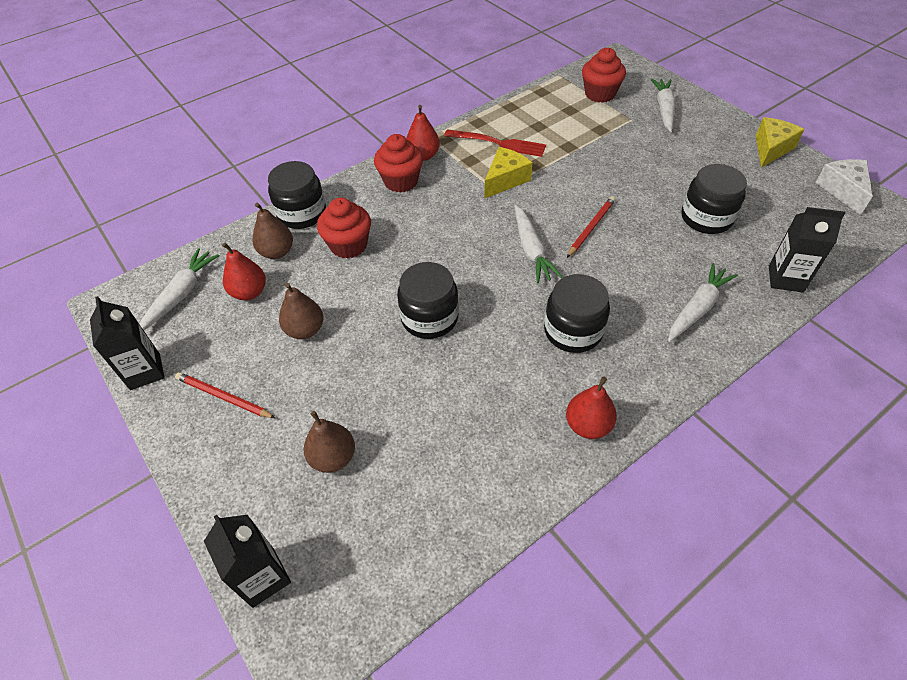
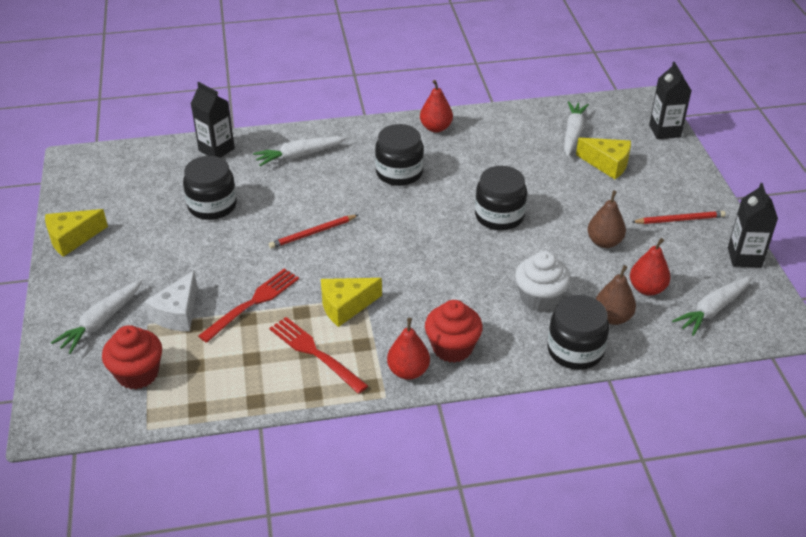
camera: 155 degrees left, 10 degrees down
red pencil [175,372,275,418] -> red pencil turned 60 degrees counterclockwise [632,211,726,224]
brown pear [304,411,355,473] -> yellow cheese [576,138,631,179]
red cupcake [317,198,371,259] -> white cupcake [515,251,570,312]
white carrot [515,205,562,283] -> white carrot moved to [564,101,589,157]
white cheese [816,159,872,215] -> white cheese moved to [144,271,198,331]
none -> red fork [198,269,299,343]

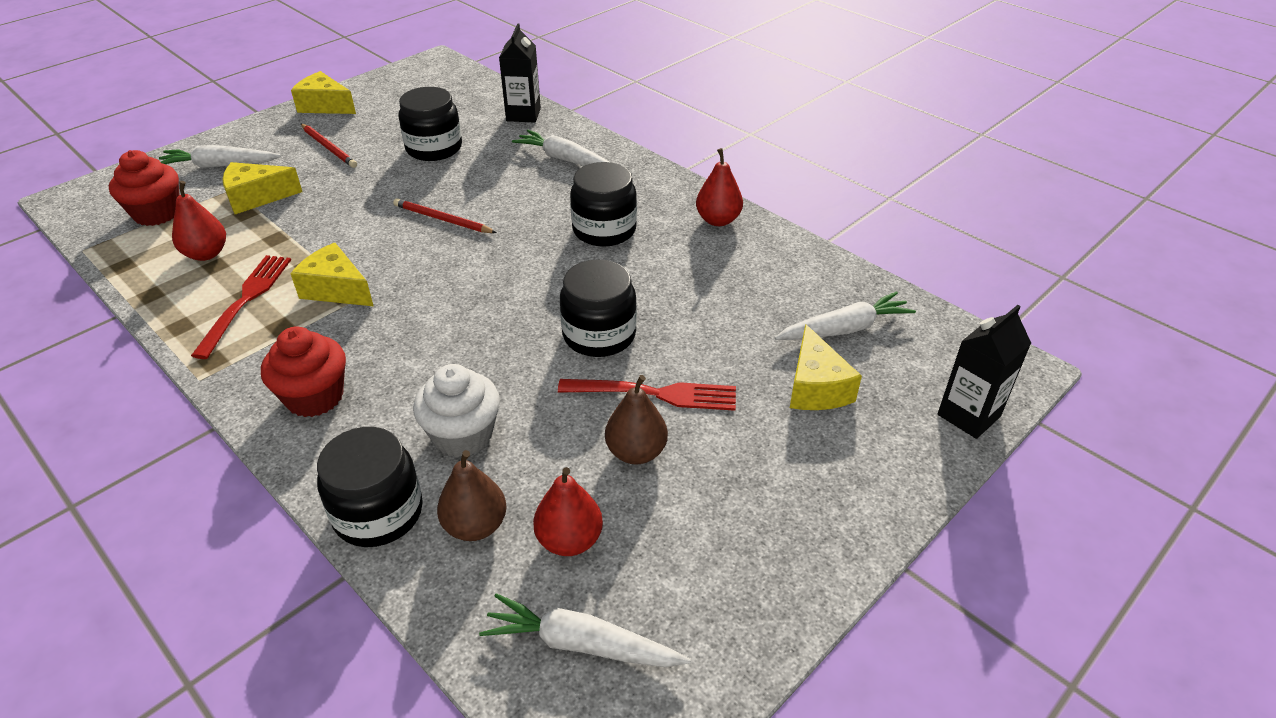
camera: 55 degrees right, 0 degrees up
white cheese [144,271,198,331] -> yellow cheese [222,162,302,214]
red fork [198,269,299,343] -> red fork moved to [558,379,736,411]
red pear [387,318,430,380] -> red pear moved to [172,181,226,261]
red pencil [632,211,726,224] -> red pencil moved to [301,124,357,168]
black carton [728,183,778,268] -> none

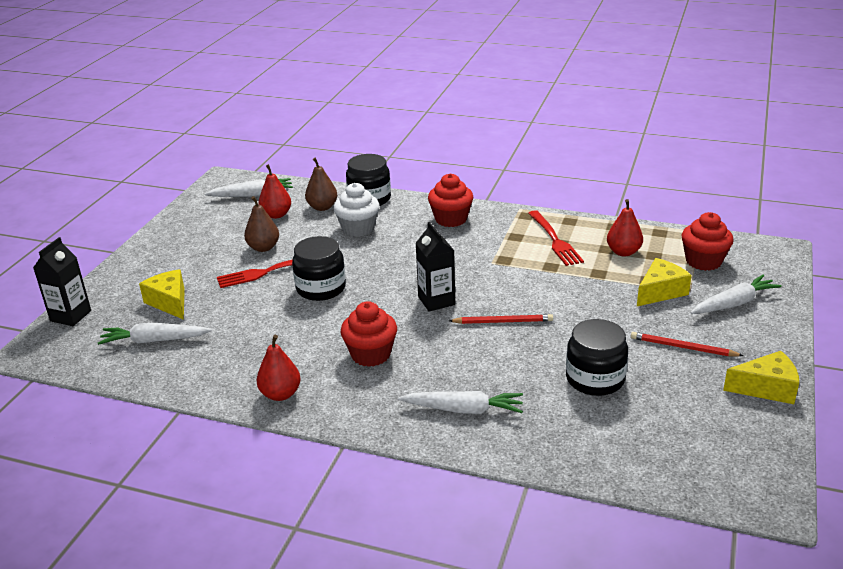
camera: 155 degrees right, 10 degrees down
yellow cheese [290,243,373,306] -> none
black carton [499,23,541,123] -> black carton moved to [416,222,455,312]
black jar [570,162,637,247] -> red cupcake [340,301,397,367]
white carrot [775,291,916,340] -> white carrot turned 45 degrees clockwise [98,323,212,345]

